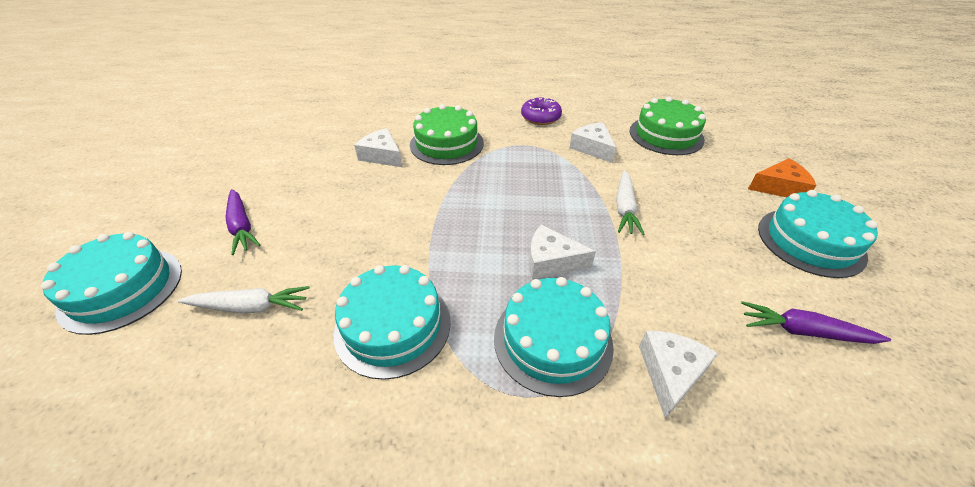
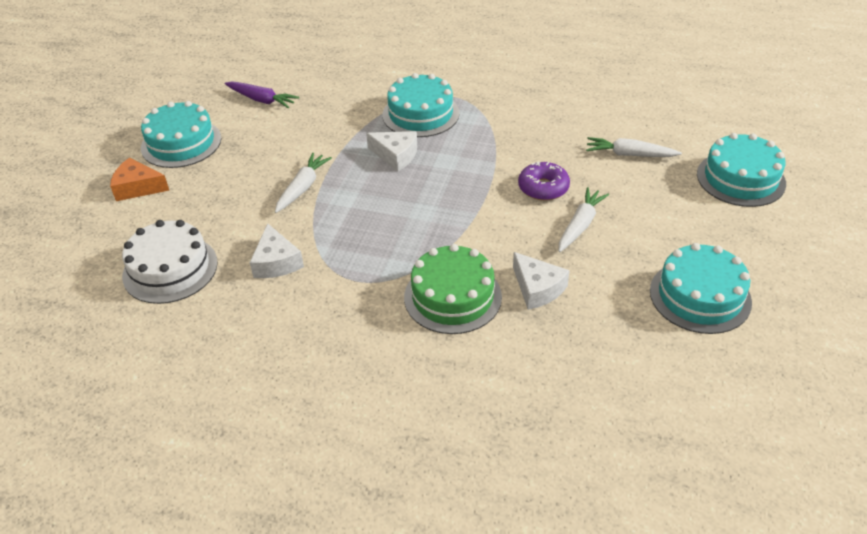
camera: 165 degrees left, 0 degrees up
purple carrot [226,189,261,255] -> none
turquoise cake [333,265,451,380] -> turquoise cake moved to [650,243,752,334]
purple donut [521,98,562,125] -> purple donut moved to [518,162,570,201]
green cake [630,97,706,155] -> white cake [122,220,218,304]
white cheese [639,331,718,419] -> none
none -> white carrot [559,187,609,252]

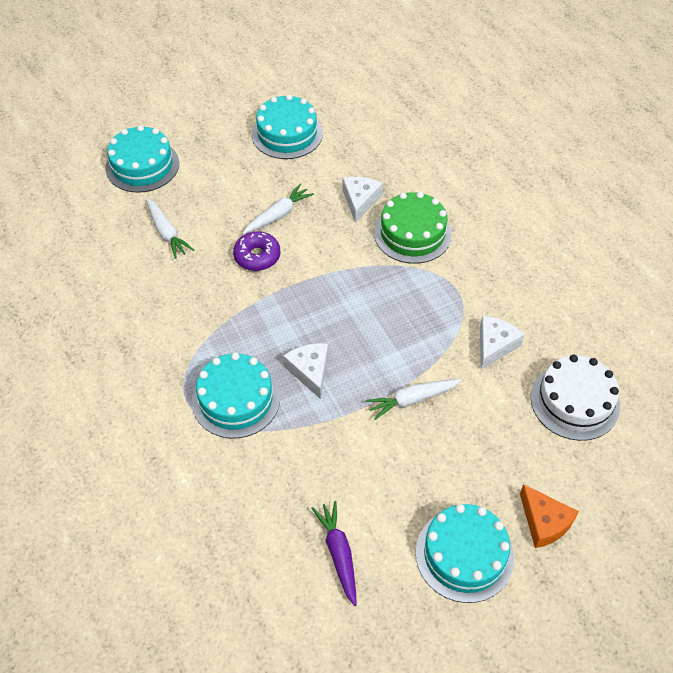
camera: 135 degrees left, 10 degrees up
white carrot [559,187,609,252] -> white carrot turned 150 degrees clockwise [243,184,314,234]

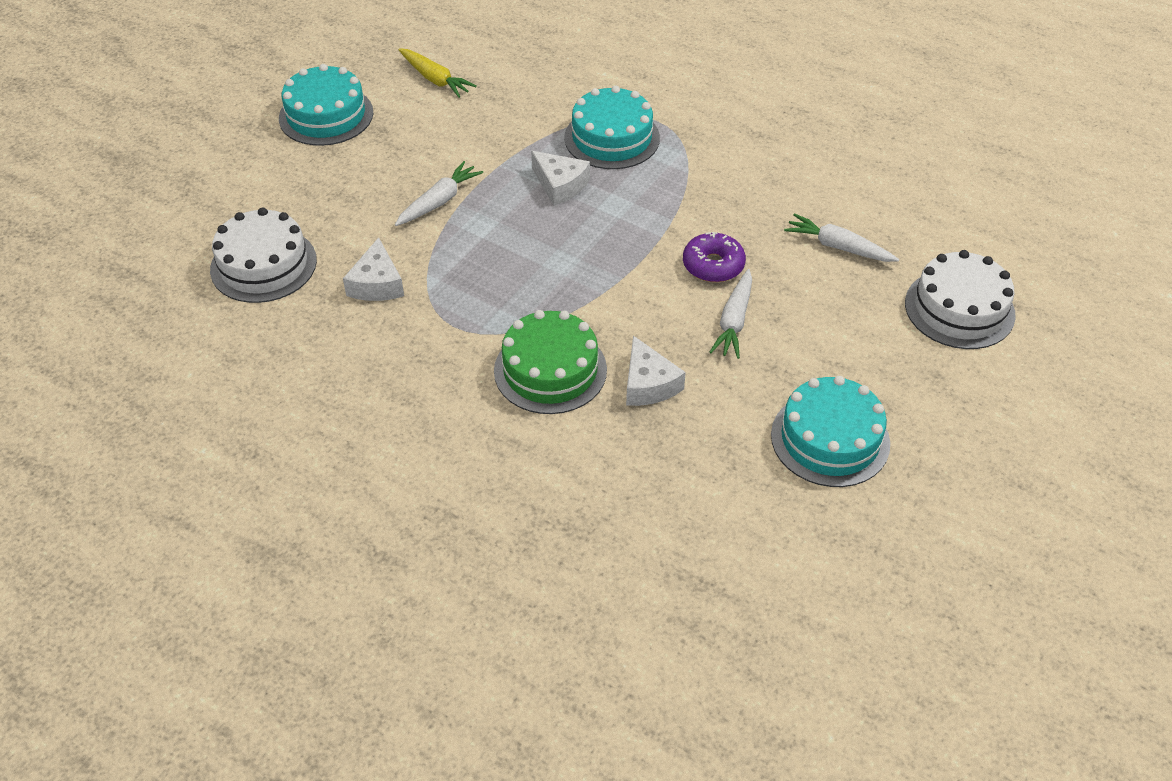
camera: 150 degrees right, 5 degrees down
turquoise cake [105,125,179,193] -> white cake [905,250,1016,349]
purple carrot [311,501,357,606] -> yellow carrot [398,48,477,98]
orange cheese [520,484,579,548] -> none

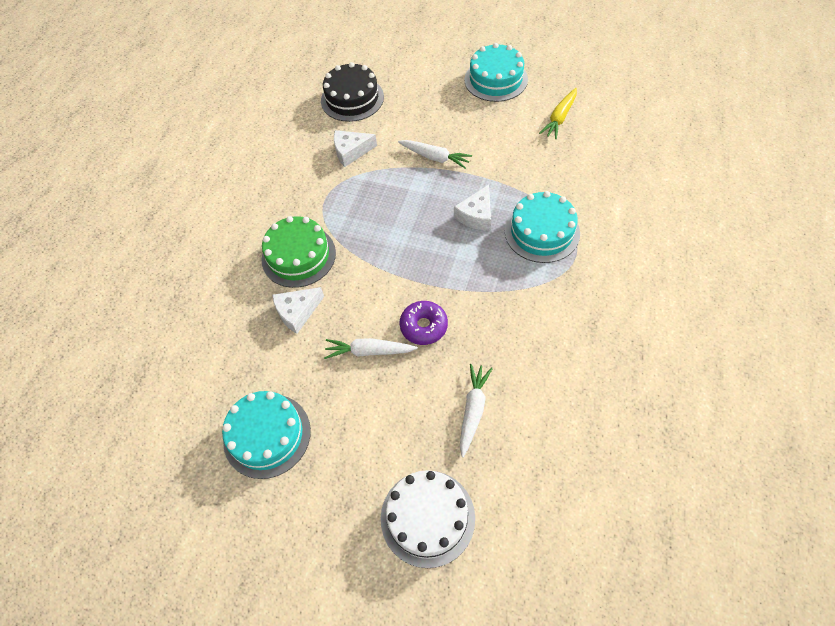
camera: 80 degrees right, 10 degrees up
white cake [210,207,317,303] -> black cake [321,62,384,122]

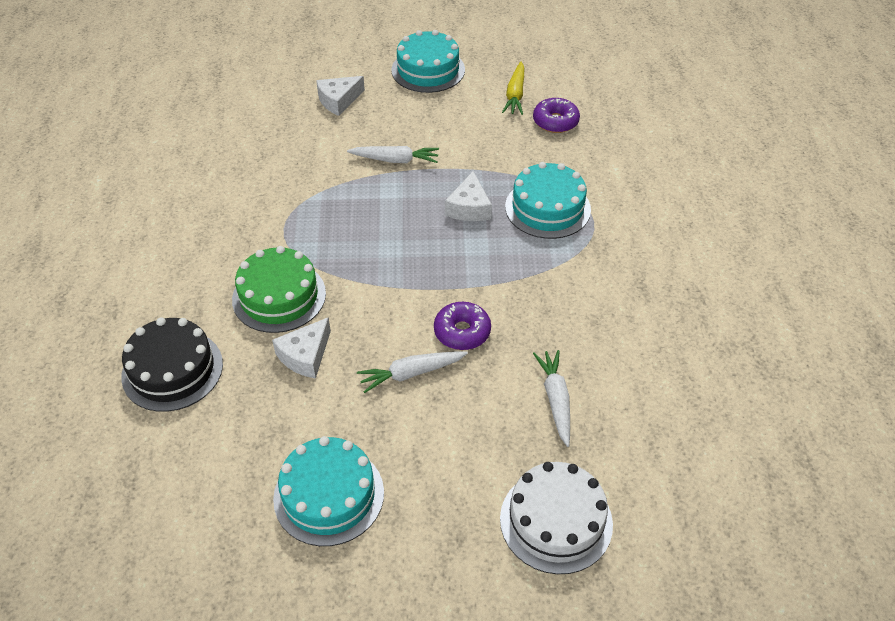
camera: 25 degrees left, 10 degrees down
black cake [321,62,384,122] -> black cake moved to [121,318,223,412]
white cheese [334,130,377,167] -> white cheese moved to [316,76,365,116]
none -> purple donut [533,98,580,133]

